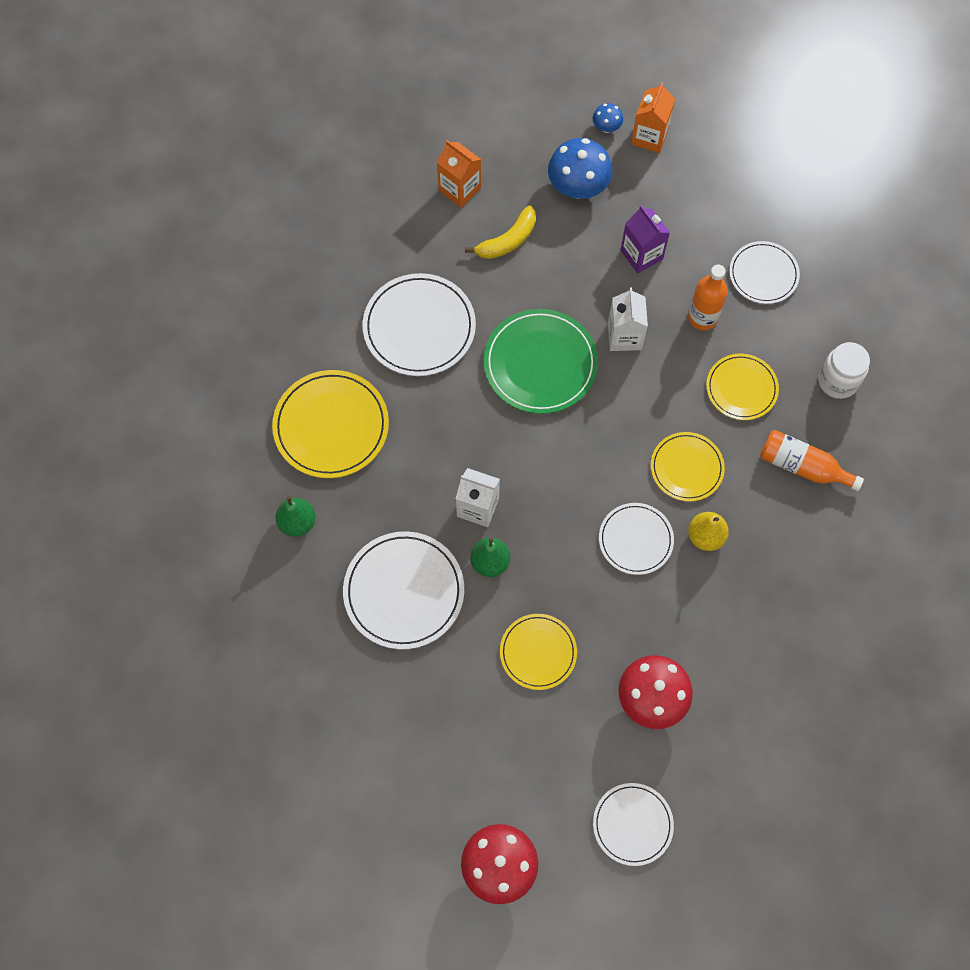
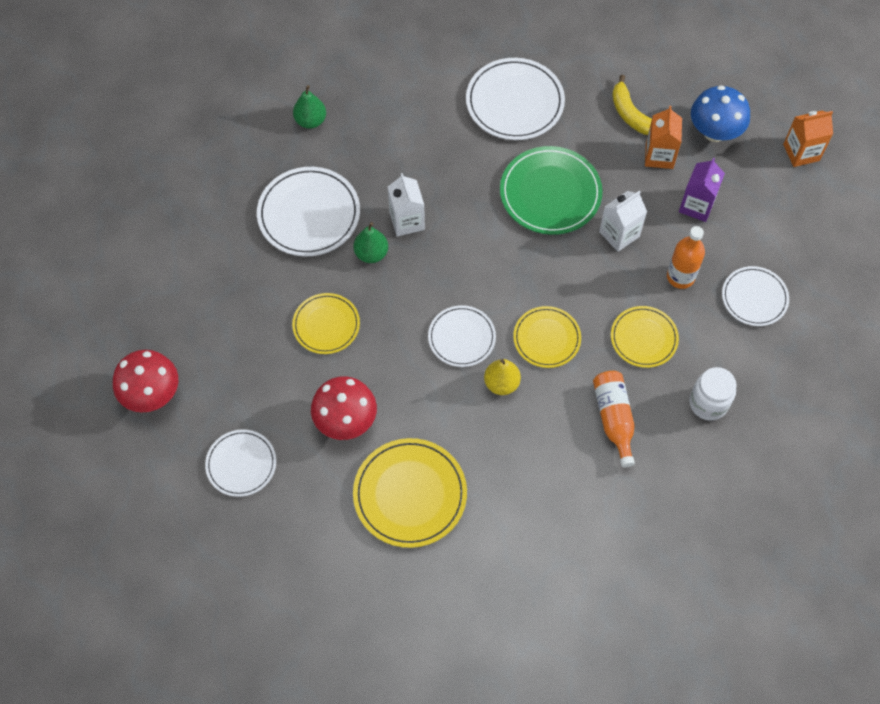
camera: 55 degrees right, 5 degrees down
yellow plate [272,370,389,478] -> yellow plate moved to [353,438,467,548]
orange carton [437,140,481,208] -> orange carton moved to [645,106,682,169]
yellow banana [465,205,536,259] -> yellow banana turned 45 degrees clockwise [612,75,652,135]
blue mushroom [592,103,623,133] -> none

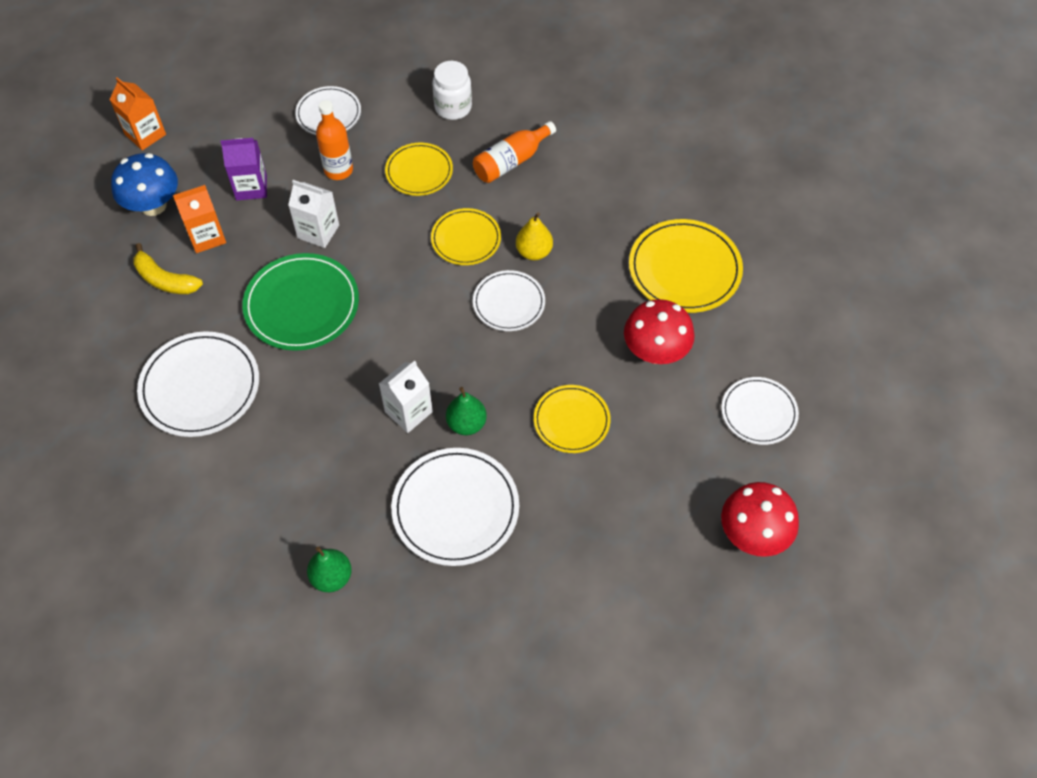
camera: 120 degrees left, 5 degrees down
yellow banana [612,75,652,135] -> yellow banana turned 90 degrees clockwise [133,243,203,294]

